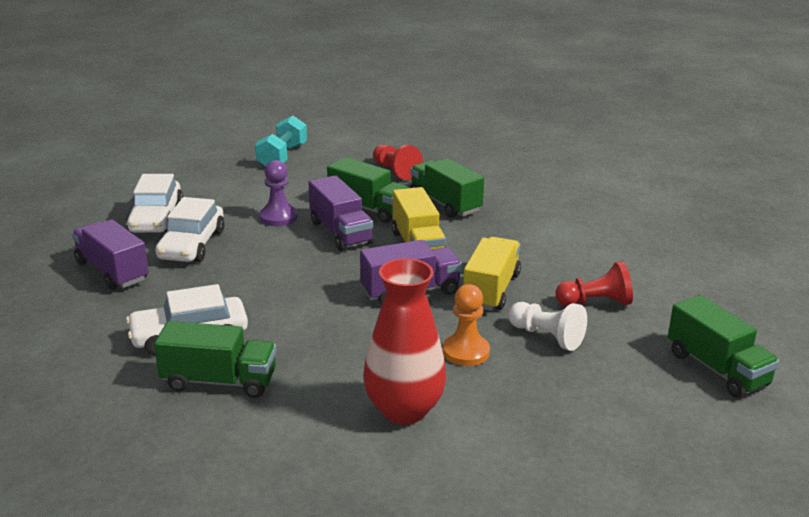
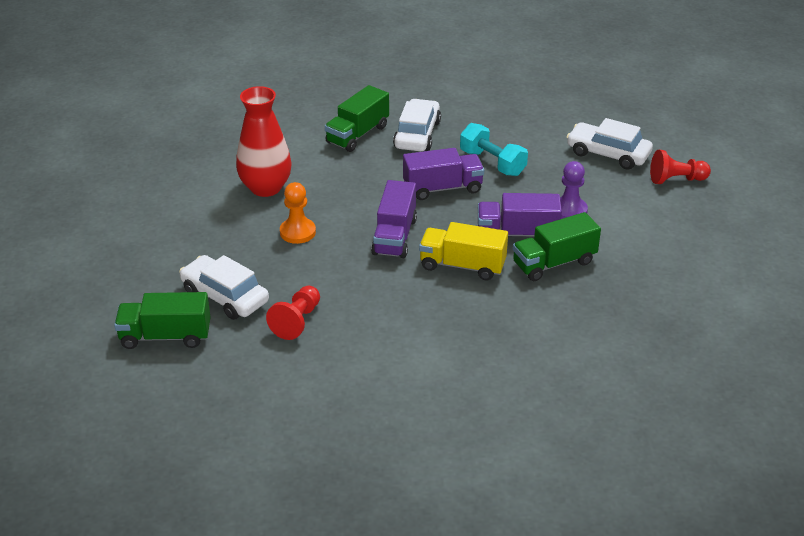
camera: 120 degrees right, 10 degrees up
purple truck [72,219,149,290] -> purple truck moved to [403,148,484,200]
white car [155,197,225,262] -> white car moved to [179,255,269,320]
turquoise dumbbell [255,116,307,166] -> turquoise dumbbell moved to [460,123,528,176]
red pawn [373,145,423,180] -> red pawn moved to [650,150,711,184]
green truck [410,158,484,218] -> none
yellow truck [463,237,521,311] -> none
white pawn [508,302,587,351] -> none

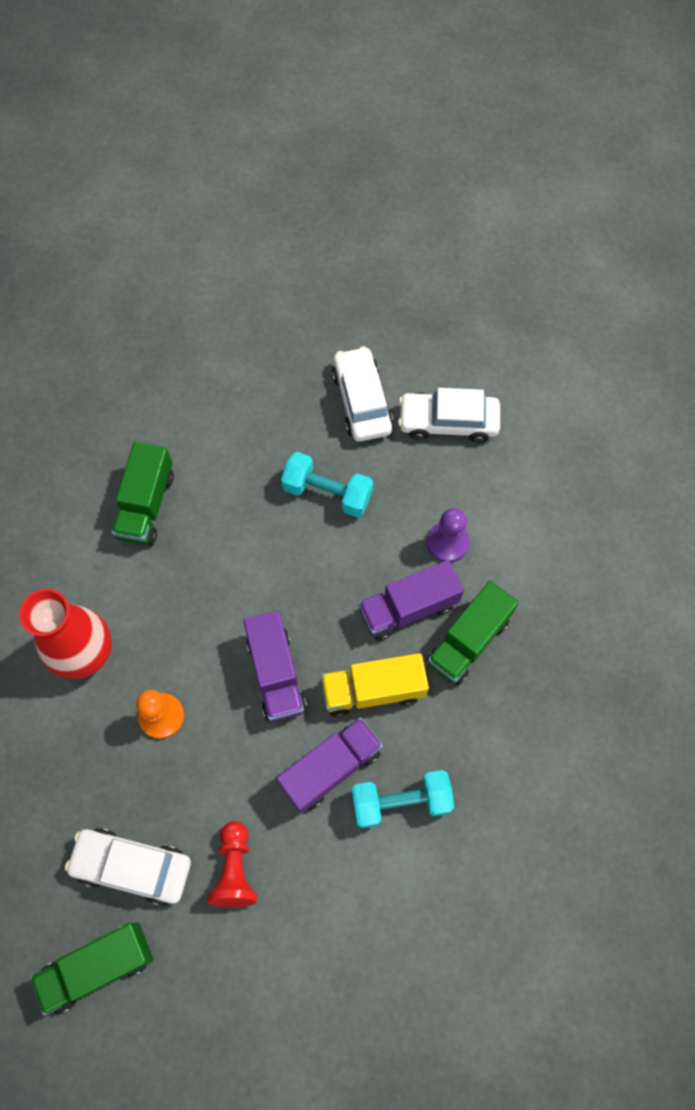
camera: 25 degrees left, 30 degrees up
white car [393,99,441,151] -> white car moved to [332,346,393,442]
purple truck [403,148,484,200] -> purple truck moved to [276,717,383,813]
red pawn [650,150,711,184] -> none
none -> turquoise dumbbell [352,770,454,828]

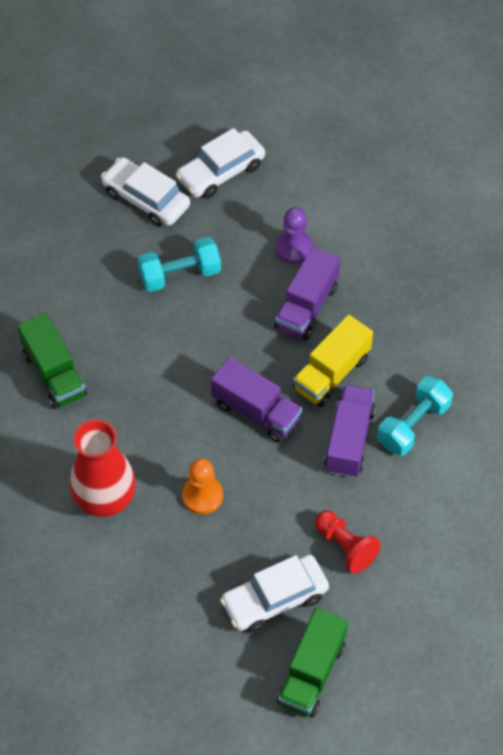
camera: 40 degrees left, 10 degrees down
green truck [427,581,519,686] -> none

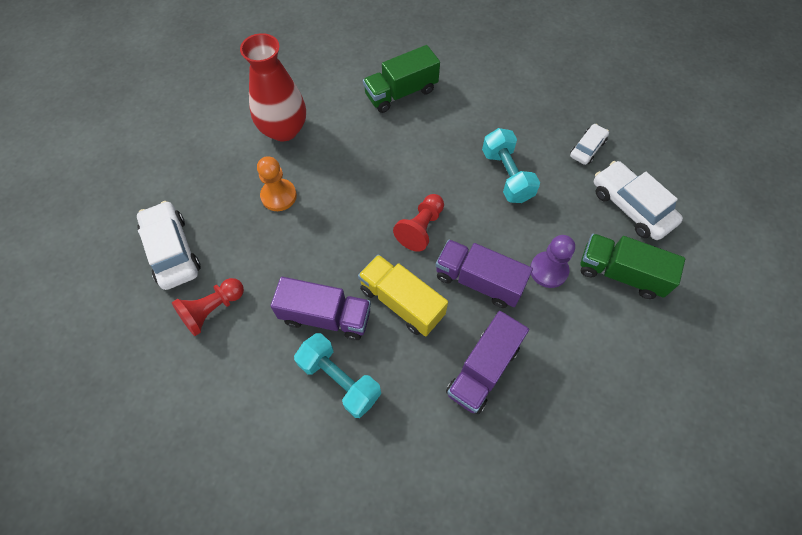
camera: 90 degrees right, 5 degrees up
white car [101,157,190,227] -> white car [570,124,609,165], size x0.57
purple truck [211,357,302,443] -> purple truck moved to [446,311,529,414]
green truck [277,608,348,717] -> green truck moved to [580,234,685,299]
none -> red pawn [393,194,444,252]

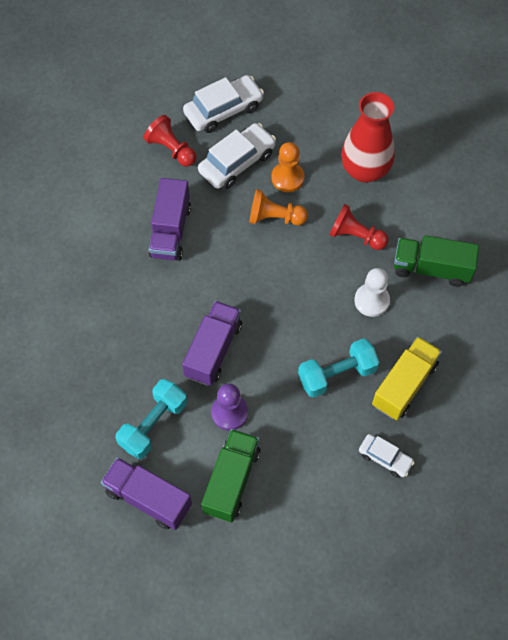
camera: 85 degrees right, 0 degrees up
turquoise dumbbell [294,333,381,418] -> turquoise dumbbell moved to [116,379,187,459]
yellow truck [358,254,448,336] -> yellow truck moved to [372,337,442,420]
green truck [363,45,440,113] -> green truck turned 45 degrees counterclockwise [394,235,479,287]
red pawn [393,194,444,252] -> red pawn moved to [329,204,389,250]
purple truck [446,311,529,414] -> purple truck moved to [101,457,192,530]
white car [594,161,683,240] -> white car moved to [198,123,276,189]
none -> orange pawn [250,189,308,225]
none -> white pawn [354,268,390,317]

